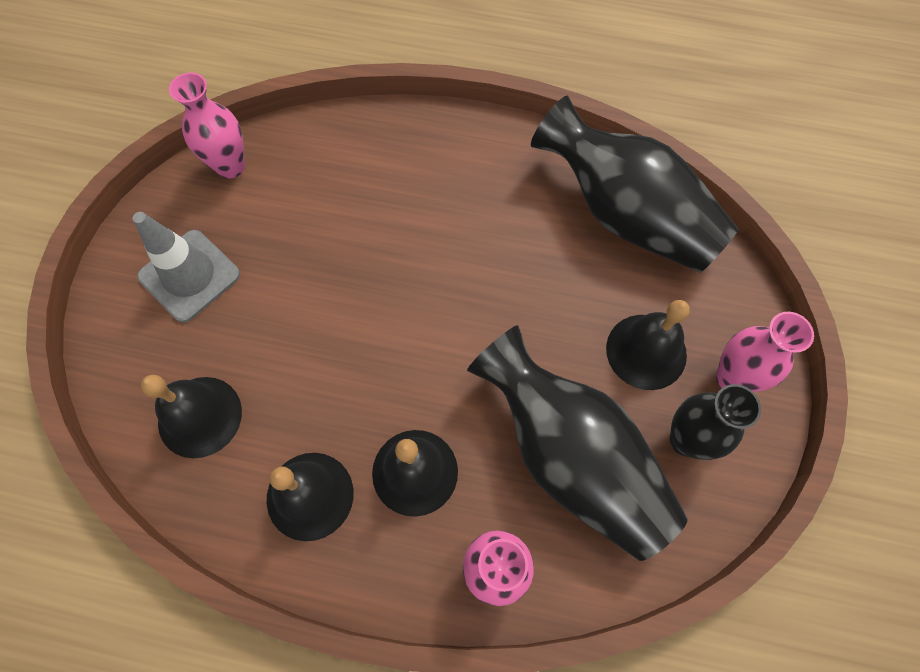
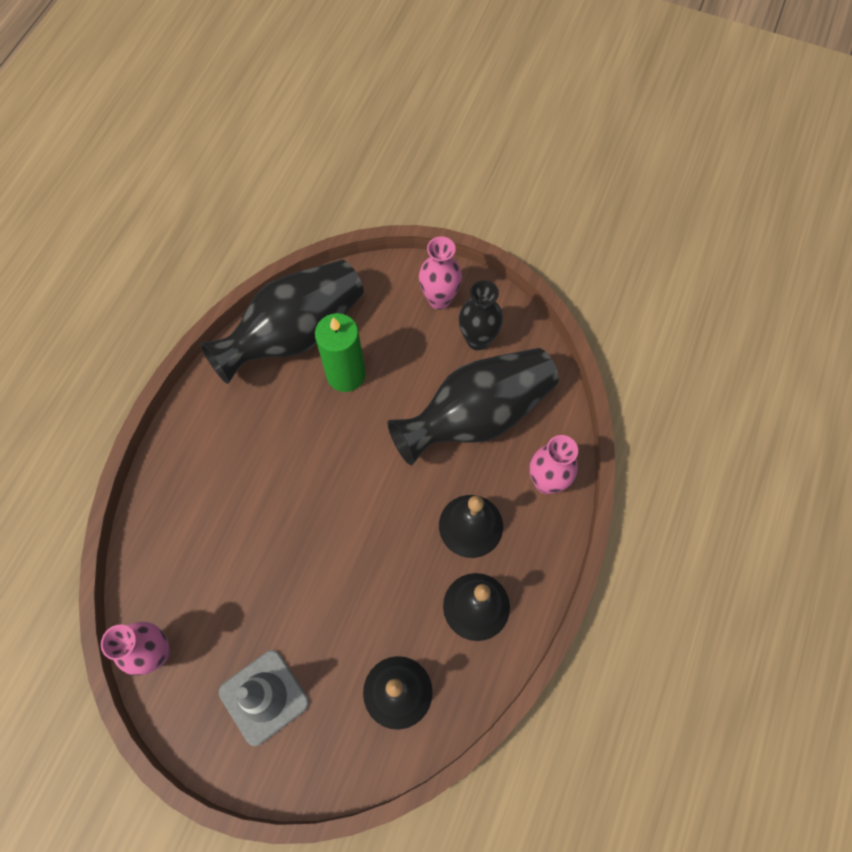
camera: 80 degrees left, 0 degrees up
black bell [606,300,690,390] -> none
none -> green candle [315,313,365,392]

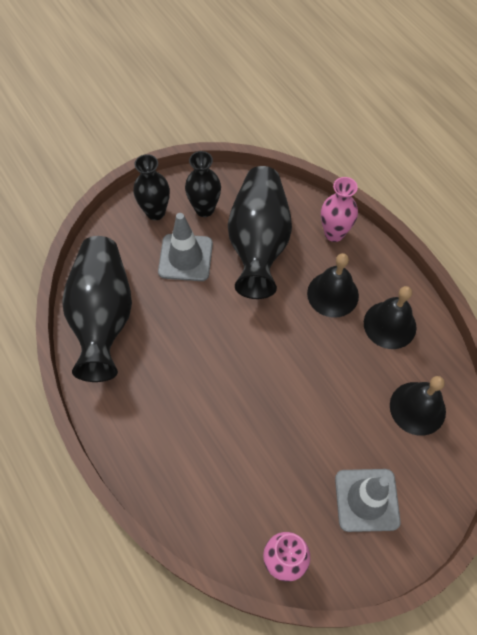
camera: 55 degrees left, 5 degrees down
green candle [315,313,365,392] -> none
pink vase [419,236,462,310] -> black vase [133,154,170,220]
none -> grey traffic cone [158,213,213,281]

